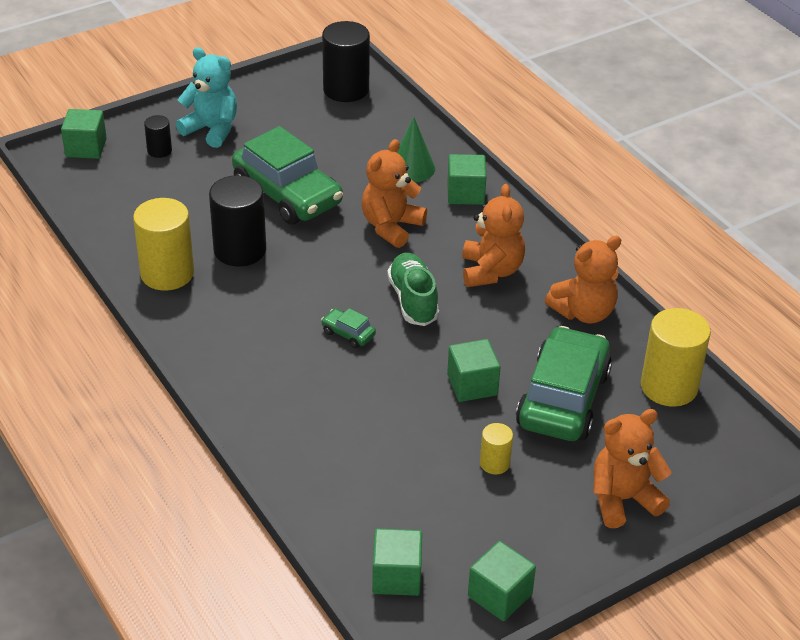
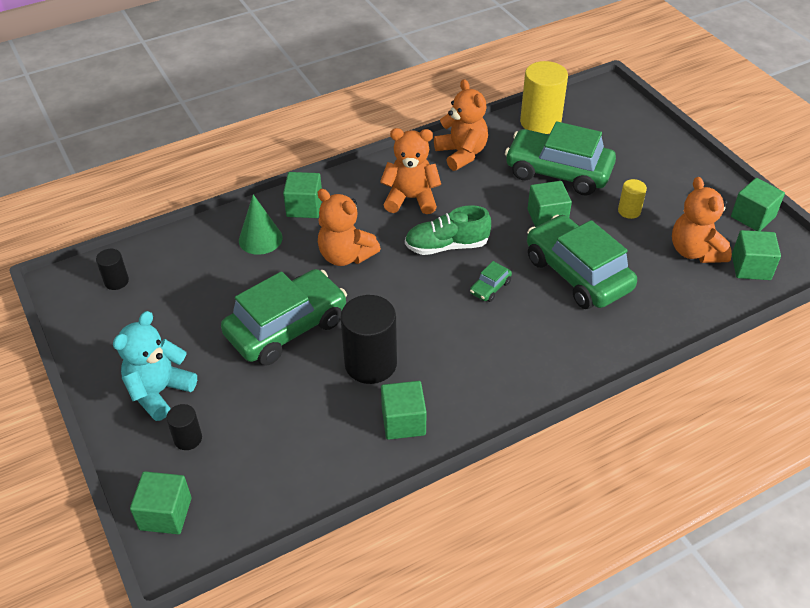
camera: 85 degrees left, 5 degrees up
yellow cylinder [133,198,194,291] -> green cube [381,381,427,440]
black cylinder [322,21,370,102] -> black cylinder [96,249,129,290], size x0.50
orange teddy bear [593,409,672,528] -> orange teddy bear moved to [672,177,732,263]
none -> green car [527,215,637,309]

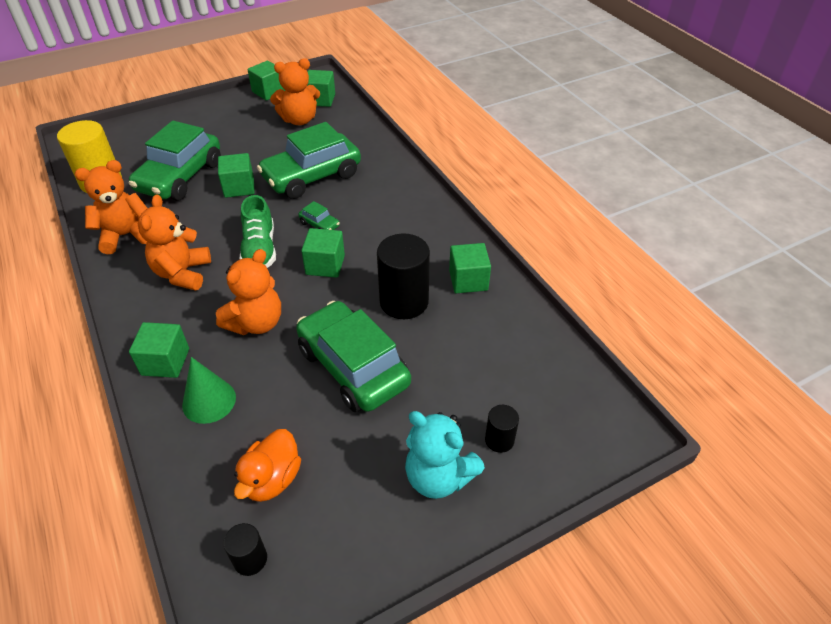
camera: 90 degrees left, 0 degrees up
green cube [130,471,192,534] -> green cube moved to [301,228,345,278]
yellow cylinder [618,179,647,219] -> none
none -> orange duck [234,429,301,502]

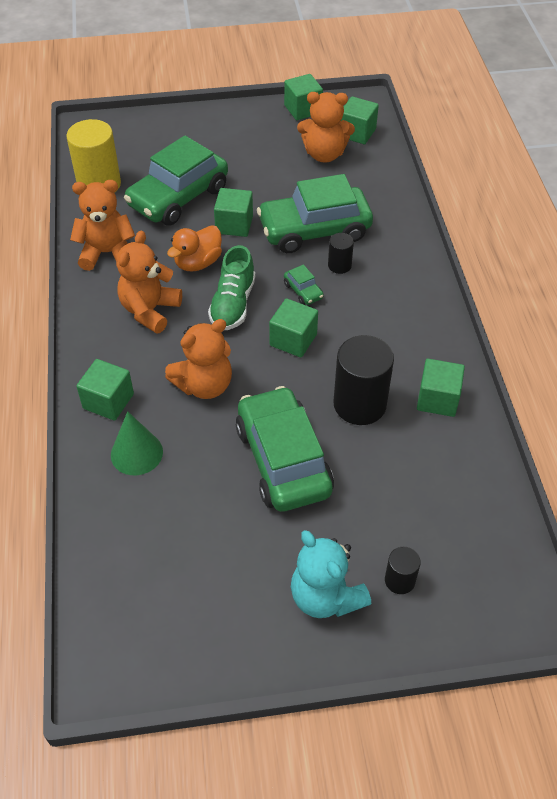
camera: 20 degrees right, 5 degrees up
black cylinder [223,523,267,576] -> black cylinder moved to [328,233,354,274]
orange duck [234,429,301,502] -> orange duck moved to [167,225,222,272]

